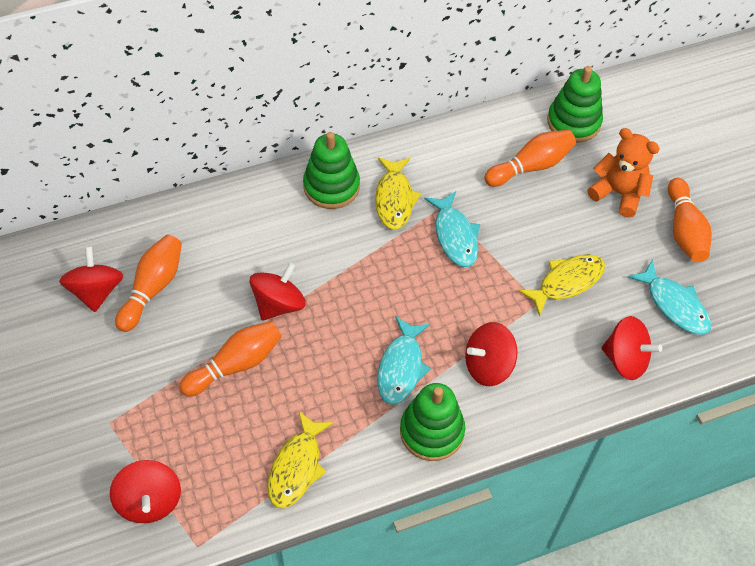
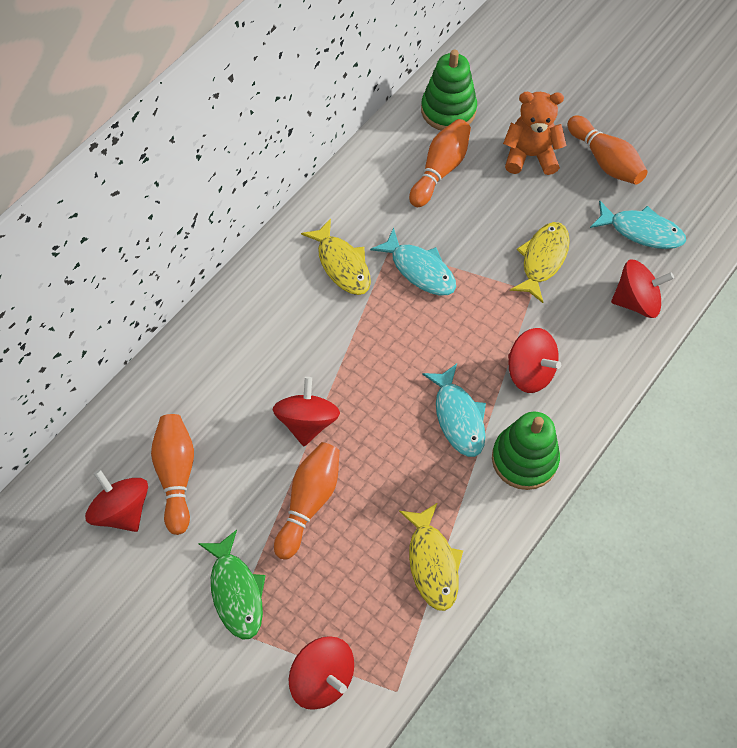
camera: 30 degrees left, 5 degrees up
green stacking toy [303,132,360,209] -> none
red spinning top [465,322,517,386] -> red spinning top turned 90 degrees counterclockwise [508,328,561,393]
none -> green fish [198,530,266,640]

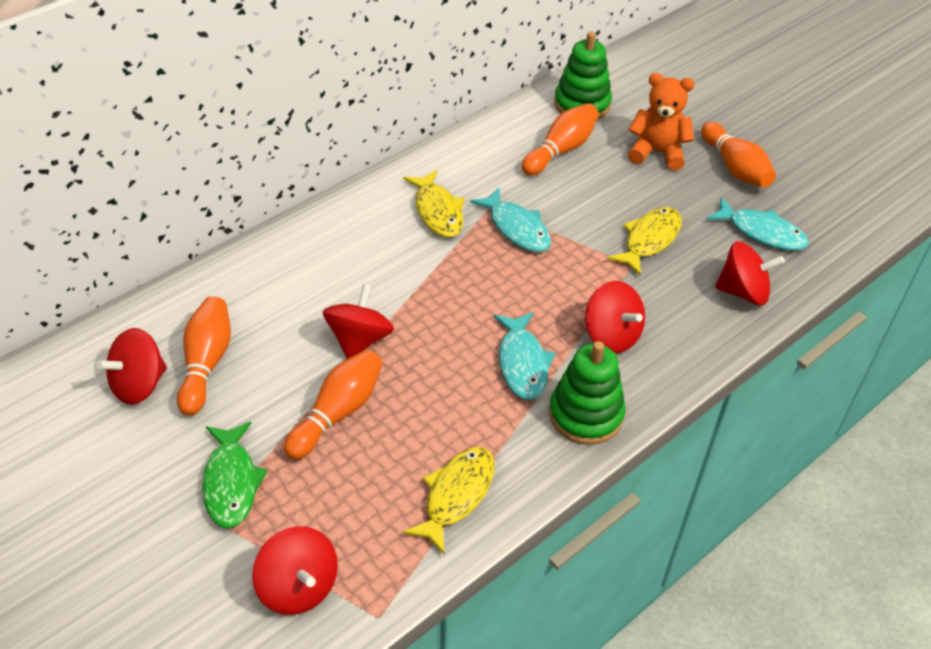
camera: 10 degrees right, 15 degrees down
red spinning top [85,470,148,532] -> red spinning top turned 105 degrees counterclockwise [97,328,167,405]
yellow fish [399,503,463,611] -> yellow fish turned 150 degrees counterclockwise [403,447,495,554]

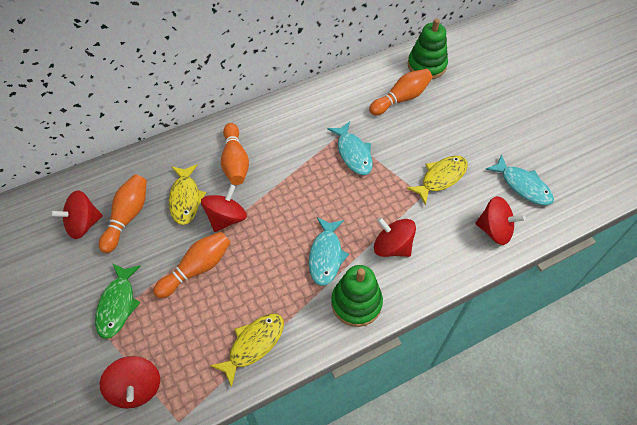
camera: 15 degrees right, 10 degrees up
yellow fish [403,170,464,237] -> yellow fish moved to [169,164,206,225]
red spinning top [585,281,645,353] -> red spinning top turned 150 degrees clockwise [374,217,416,257]
orange teddy bear [628,73,695,170] -> none
orange bowling pin [701,122,776,187] -> orange bowling pin moved to [221,123,249,185]

